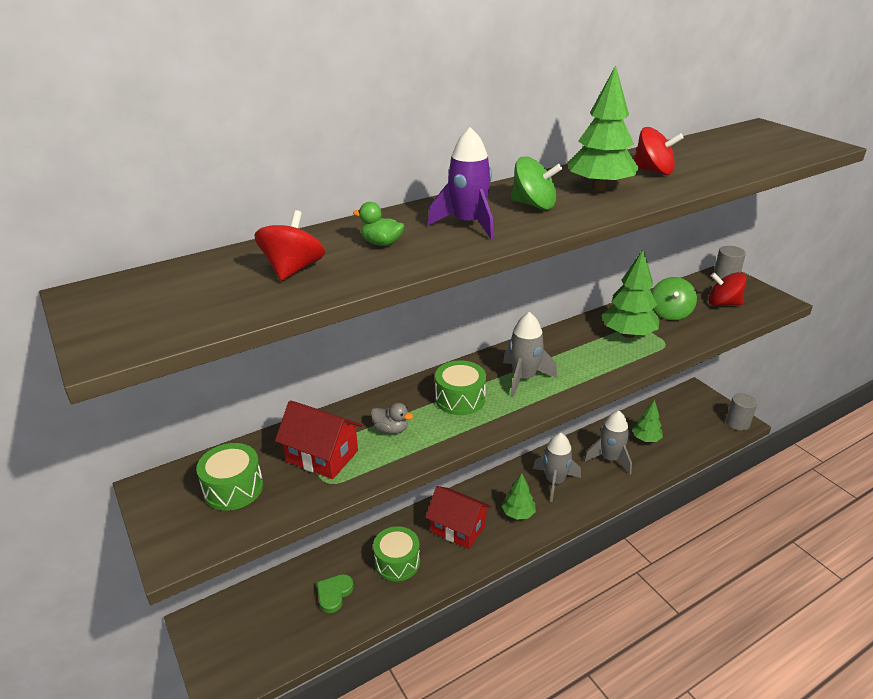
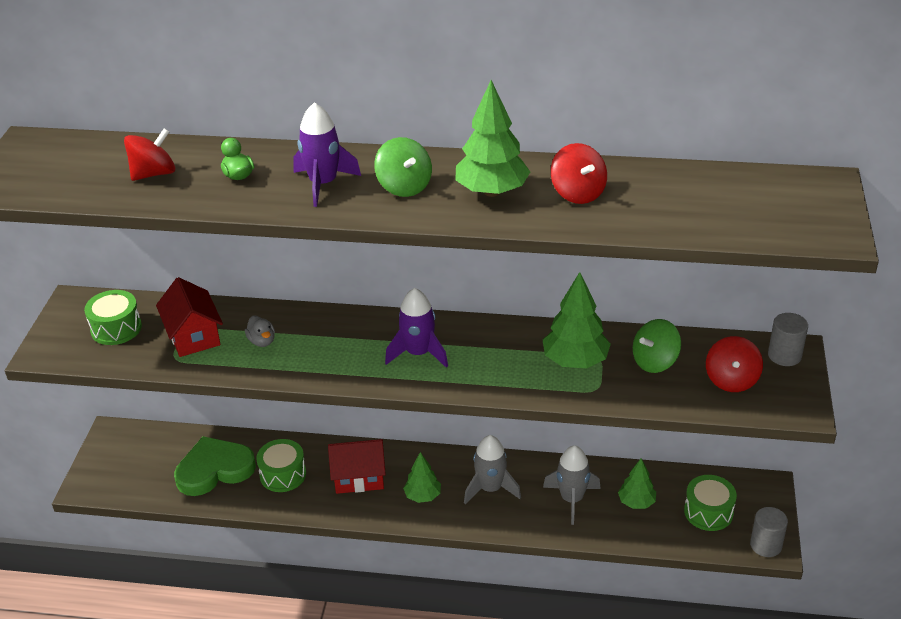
camera: 40 degrees right, 5 degrees up
green heart [317,574,354,613] -> green heart [174,436,256,496], size x1.95
red house [425,486,491,549] -> red house turned 75 degrees counterclockwise [328,439,386,494]
green drum [435,360,486,415] -> green drum moved to [684,475,737,531]
grey rocket [503,312,557,397] -> purple rocket [385,288,448,368]
red spinning top [708,272,747,306] -> red spinning top turned 135 degrees counterclockwise [706,336,763,392]

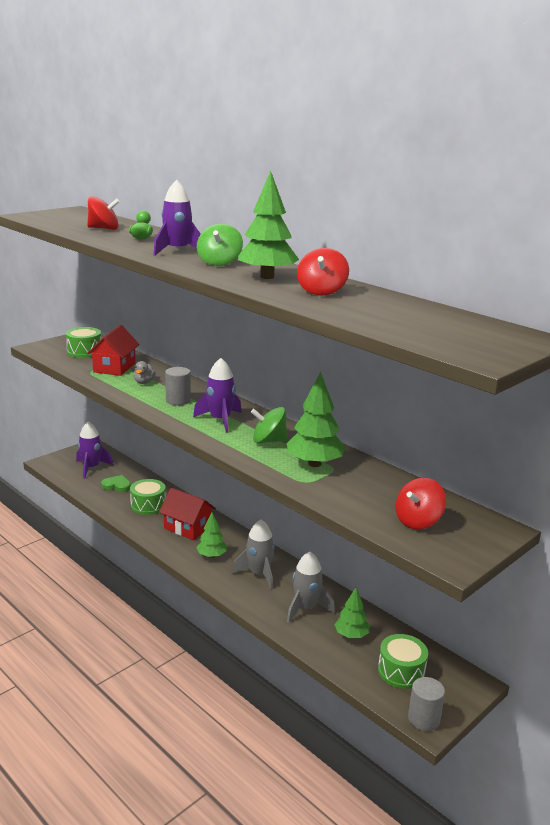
camera: 35 degrees right, 15 degrees down
green heart [174,436,256,496] -> green heart [101,475,131,492], size x0.51
green spinning top [633,319,681,373] -> green spinning top moved to [251,407,288,444]
grey cylinder [768,313,808,366] -> grey cylinder moved to [165,367,191,406]
none -> purple rocket [76,421,114,479]

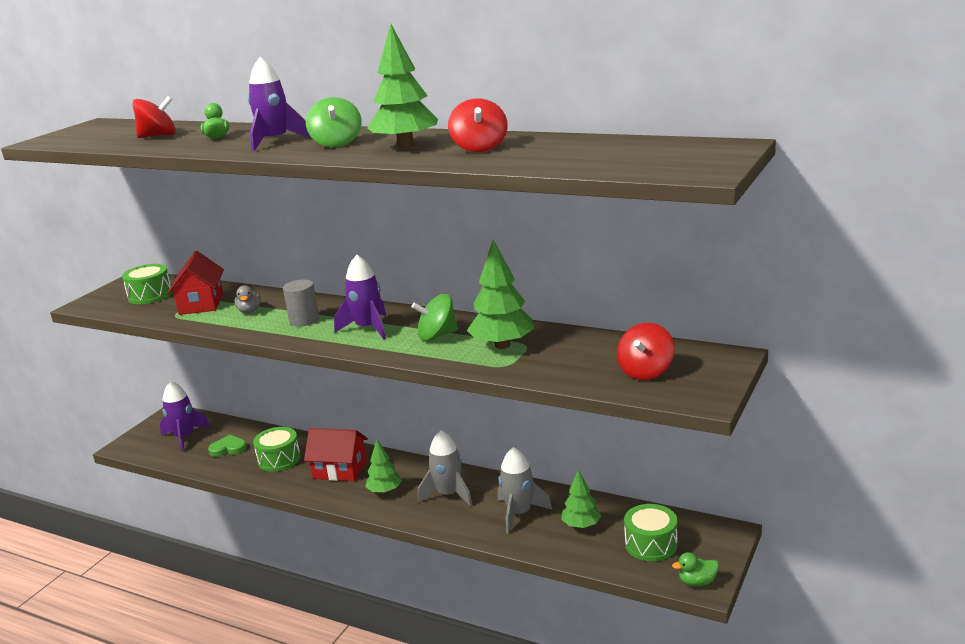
camera: 15 degrees left, 0 degrees up
grey cylinder [408,677,445,731] -> green duck [672,552,719,586]

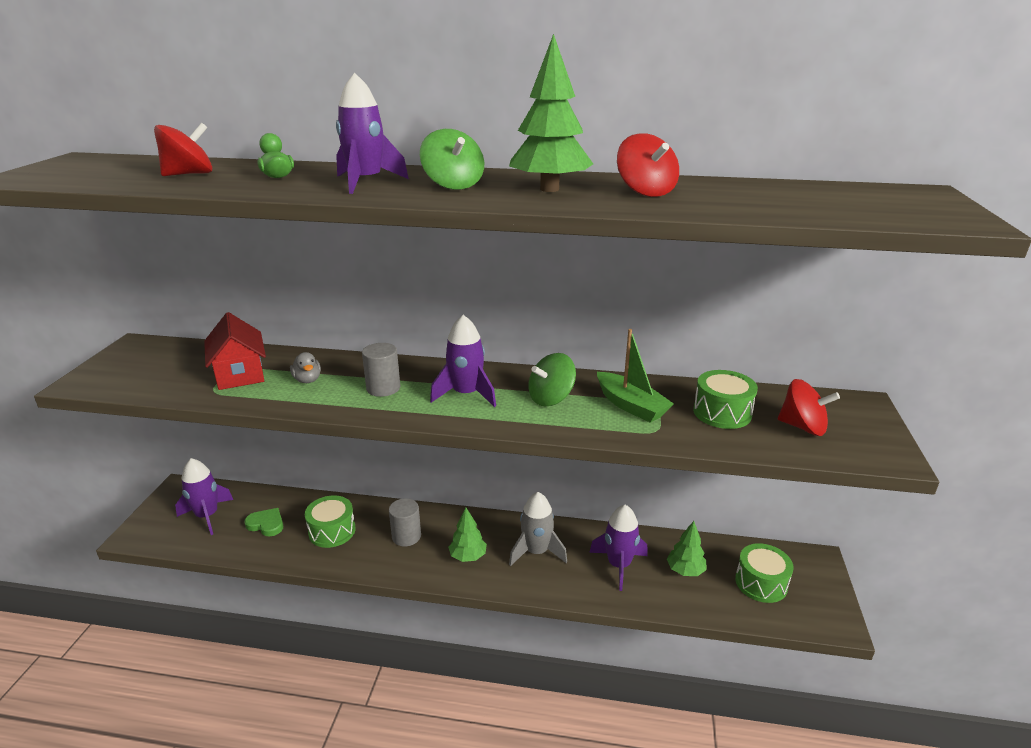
camera: 20 degrees left, 5 degrees up
green drum [122,264,172,304] -> green drum moved to [693,370,758,429]
green heart [208,435,247,457] -> green heart turned 45 degrees clockwise [244,508,283,536]
red house [304,428,368,481] -> grey cylinder [389,498,421,546]
green tree [467,240,534,349] -> green boat [597,329,674,423]
grey rocket [498,447,552,534] -> purple rocket [589,505,648,591]
red spinning top [617,323,675,380] -> red spinning top turned 75 degrees counterclockwise [778,379,840,436]
green duck [672,552,719,586] -> none

